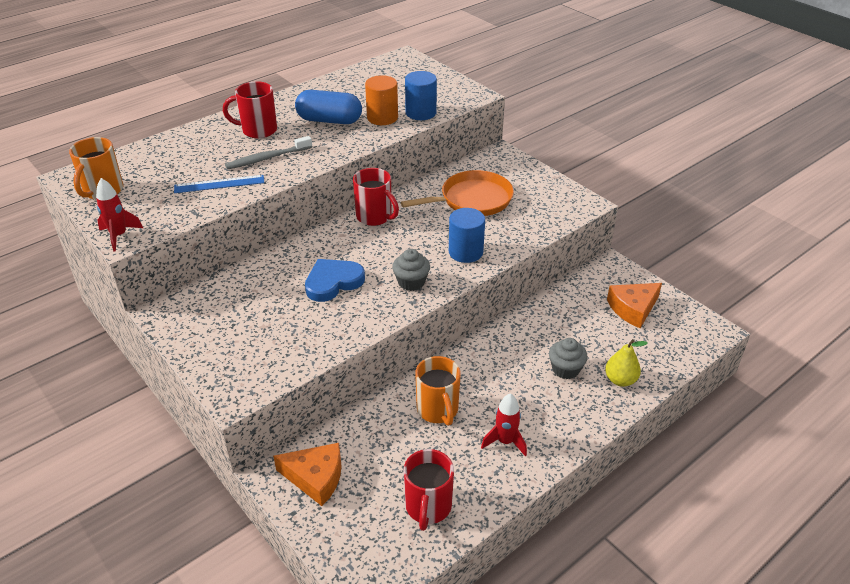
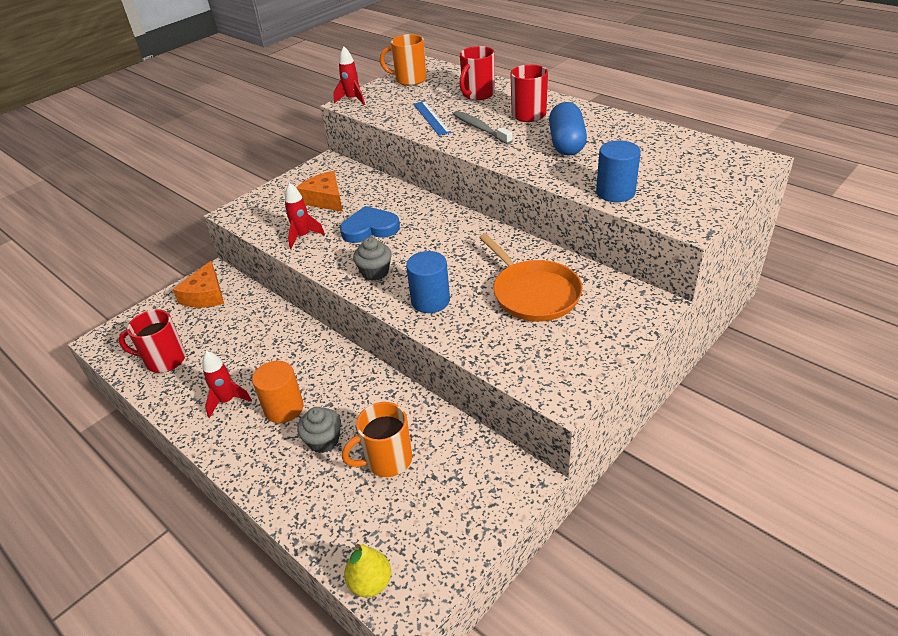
camera: 85 degrees right, 0 degrees up
blue heart [305,259,365,302] -> blue heart turned 60 degrees counterclockwise [340,206,400,243]
red mug [353,168,399,226] -> red mug moved to [459,46,495,100]
orange cylinder [365,75,398,125] -> orange cylinder moved to [252,361,304,423]
orange mug [415,356,461,426] -> orange mug moved to [342,402,412,477]
yellow pear [605,339,648,387] -> yellow pear moved to [344,544,391,597]
orange cheese [607,283,662,328] -> orange cheese moved to [296,171,343,212]
none -> red rocket [285,183,325,249]

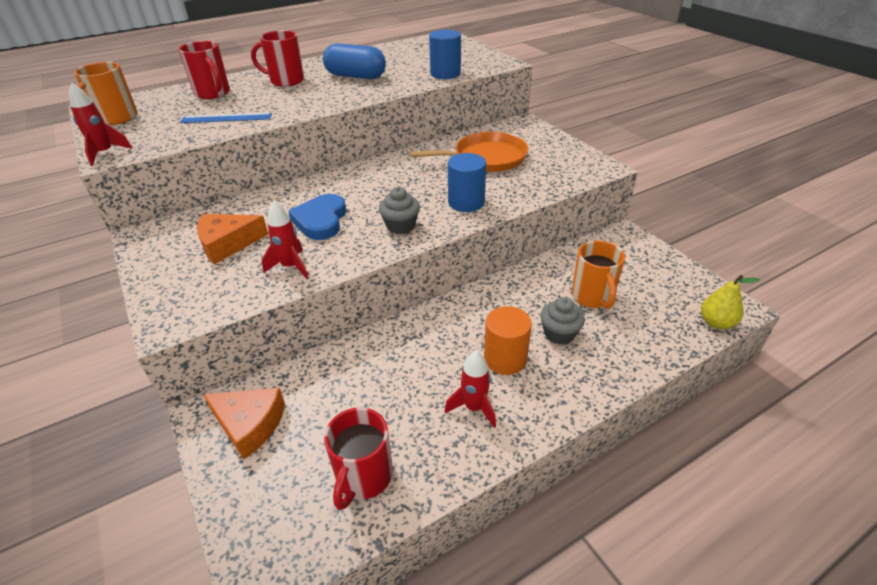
camera: 75 degrees left, 0 degrees up
grey toothbrush [453,111,513,145] -> none

